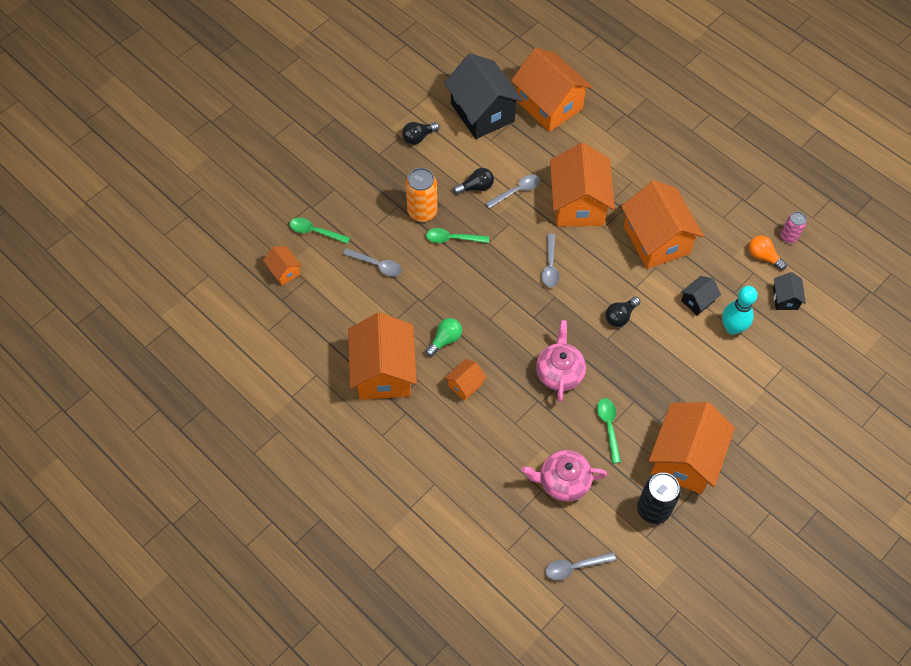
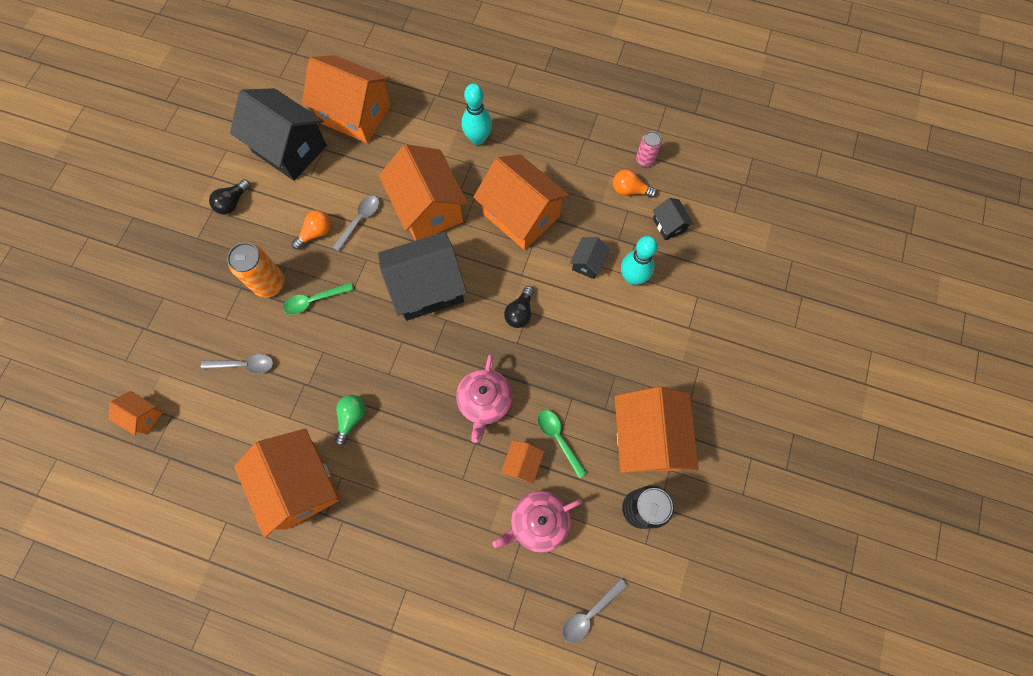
camera: 25 degrees left, 10 degrees up
green spoon [290,218,350,244] -> none
orange house [445,359,487,400] -> orange house moved to [501,440,544,484]
black light bulb [453,168,494,194] -> orange light bulb [291,210,331,250]
pink teapot [536,320,586,402] -> pink teapot turned 150 degrees counterclockwise [456,354,512,443]
grey spoon [541,234,559,287] -> black house [378,232,467,321]
none -> turquoise bowling pin [462,83,492,145]

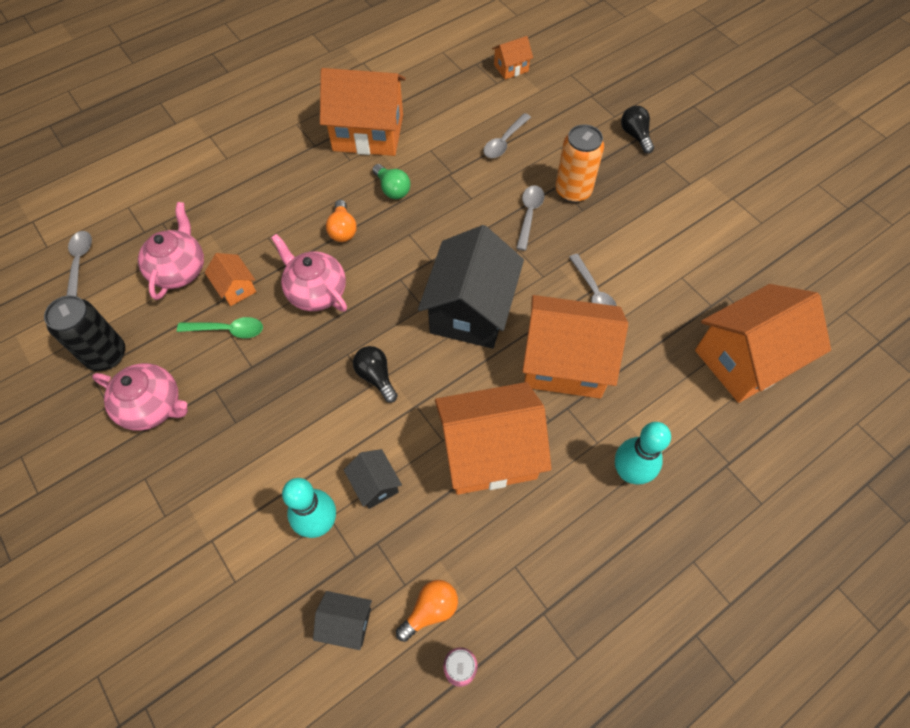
camera: 125 degrees right, 10 degrees down
black light bulb [209,179,250,215] -> black light bulb moved to [621,106,654,154]
black house [230,88,327,181] -> none
green spoon [283,283,353,315] -> grey spoon [516,186,545,251]
orange light bulb [291,210,331,250] -> orange light bulb moved to [326,200,357,242]
orange house [615,387,699,473] -> pink teapot [92,363,188,431]

